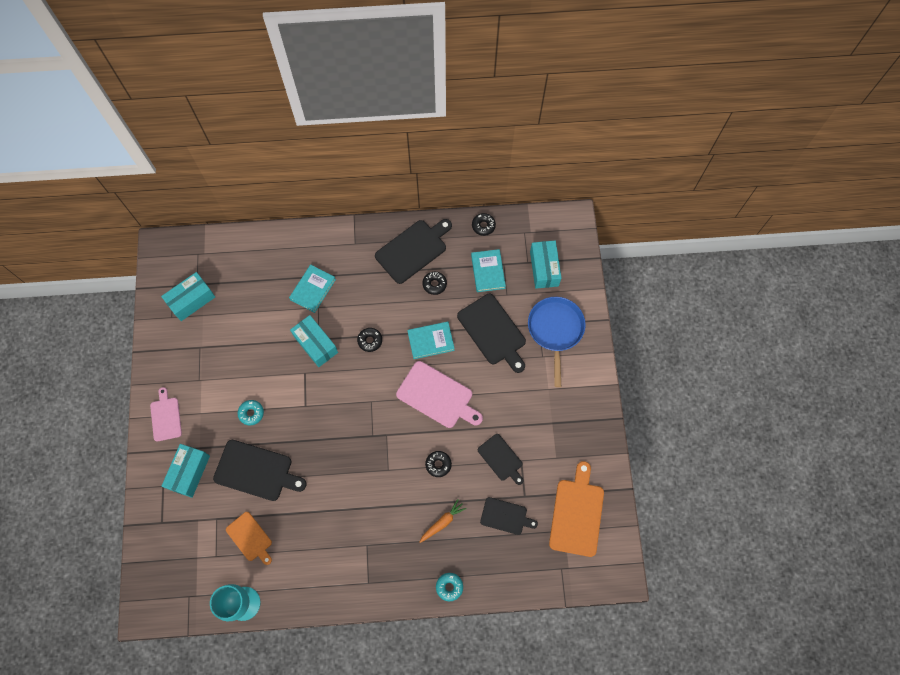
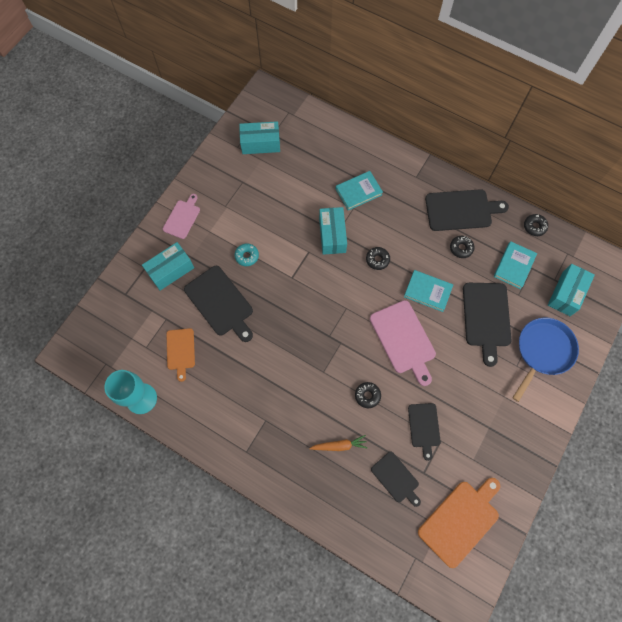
camera: 35 degrees right, 0 degrees up
turquoise donut [436,573,463,601] -> none

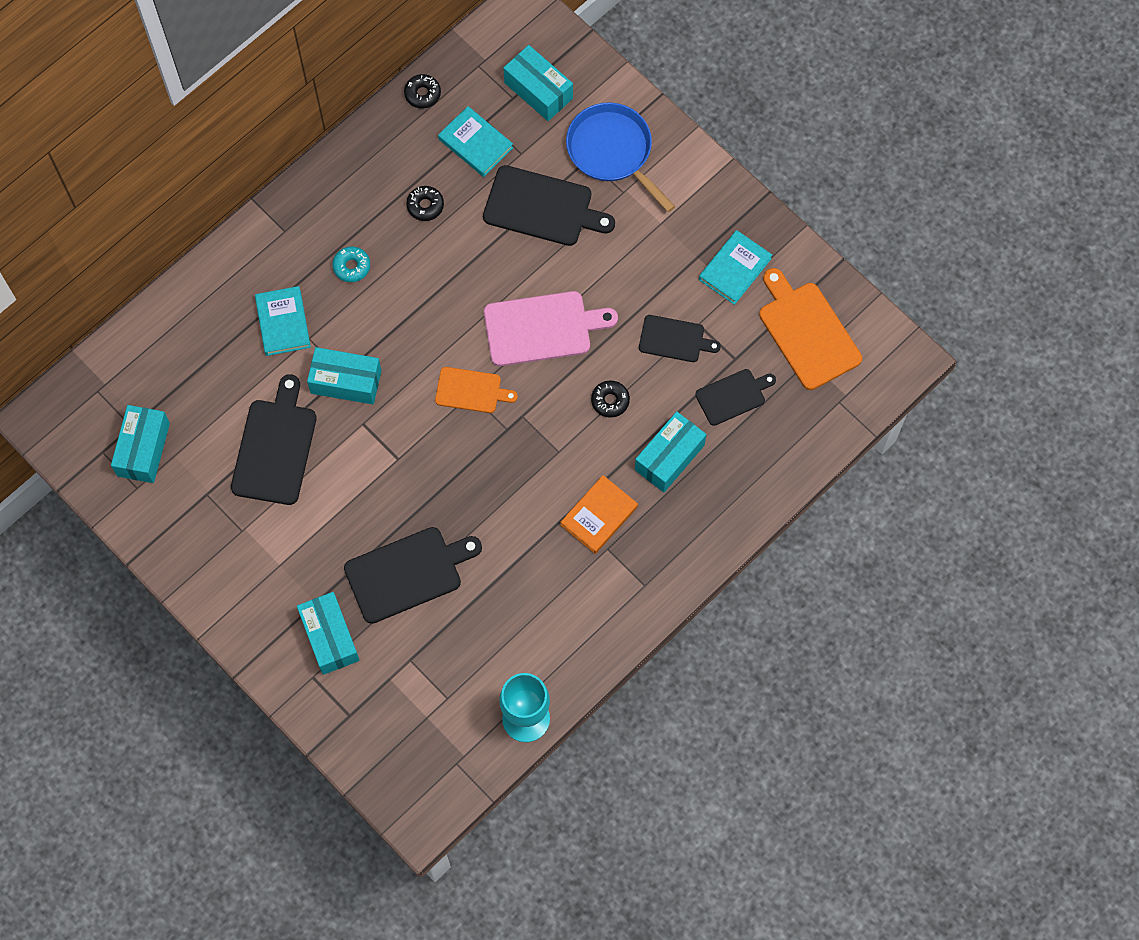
camera: 75 degrees left, 0 degrees up
pink cutting board [163,194,200,239] -> none
orange cutting board [166,328,195,382] -> orange cutting board moved to [435,367,518,413]
turquoise donut [235,243,259,266] -> turquoise donut moved to [332,247,370,282]
orange carrot [309,435,368,451] -> turquoise box [635,412,706,492]
black donut [366,247,390,270] -> none
turquoise book [404,270,453,312] -> turquoise book moved to [699,230,772,305]
black cutting board [425,189,509,231] -> black cutting board moved to [231,374,317,505]
none -> orange book [560,475,638,554]

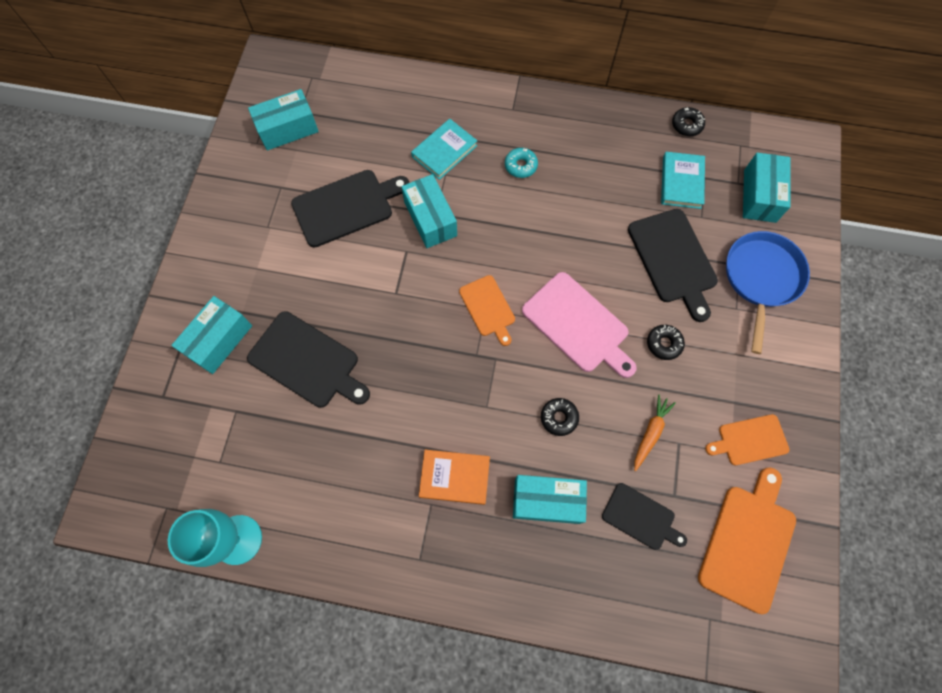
camera: 55 degrees right, 0 degrees up
black donut [406,186,444,221] -> black donut moved to [647,325,685,360]
black cutting board [639,315,721,362] -> orange carrot [634,394,676,471]
turquoise book [699,230,772,305] -> orange cutting board [705,414,789,465]

